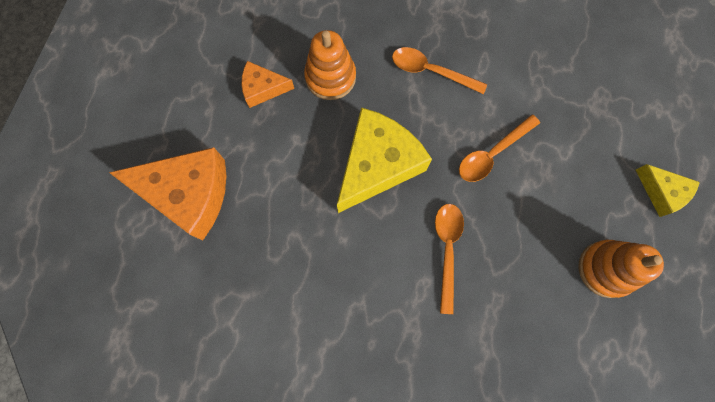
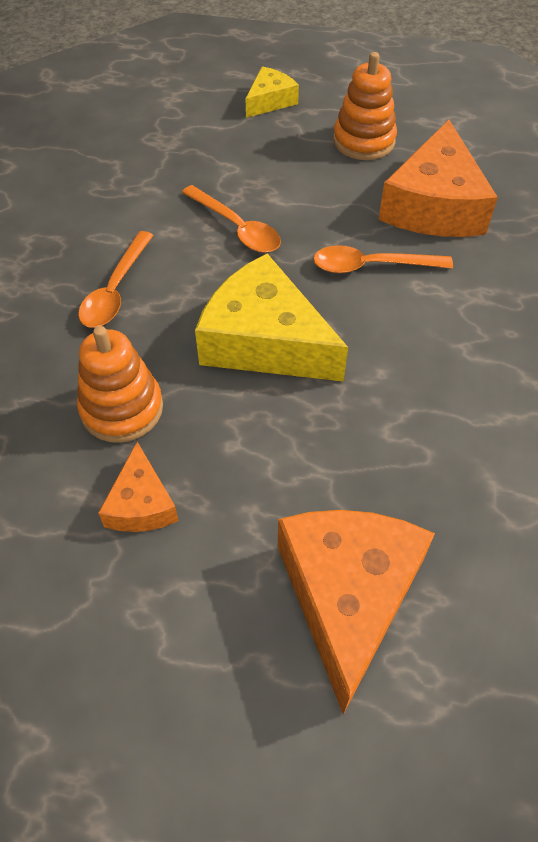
camera: 95 degrees left, 20 degrees down
none -> orange cheese [378,120,498,237]

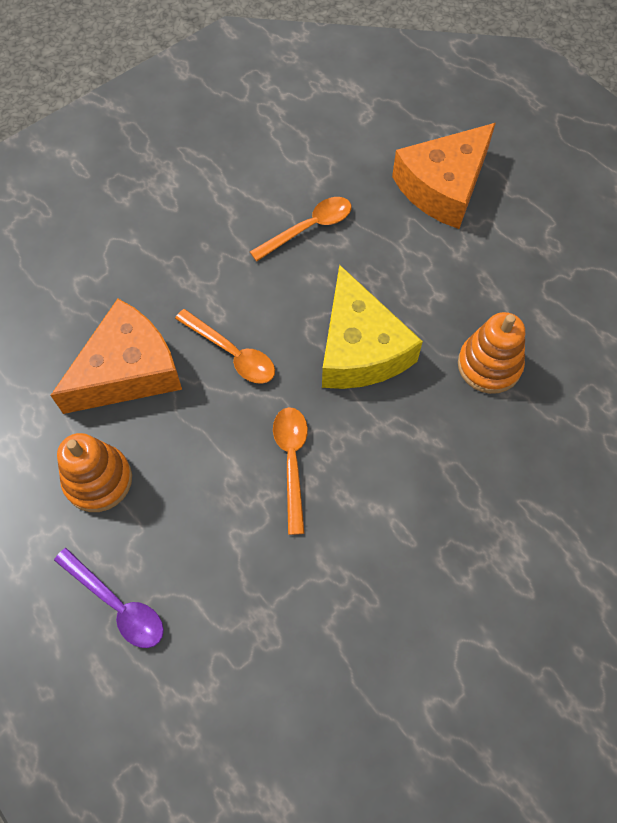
camera: 140 degrees left, 10 degrees up
orange spoon [78,231,154,328] -> orange spoon moved to [250,197,351,261]
orange cheese [98,442,179,532] -> none
yellow cheese [246,66,299,118] -> purple spoon [54,548,164,648]

